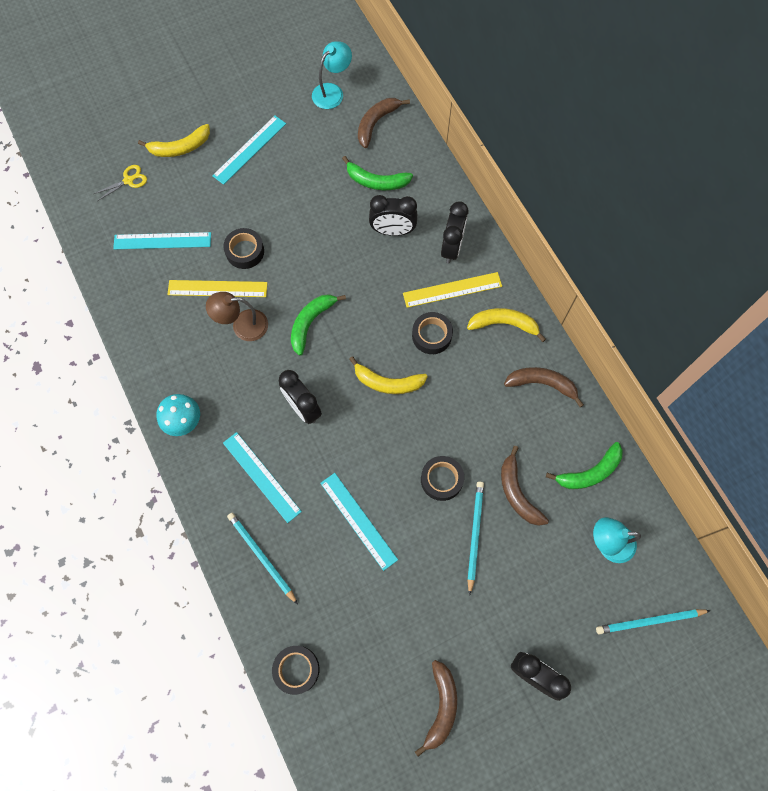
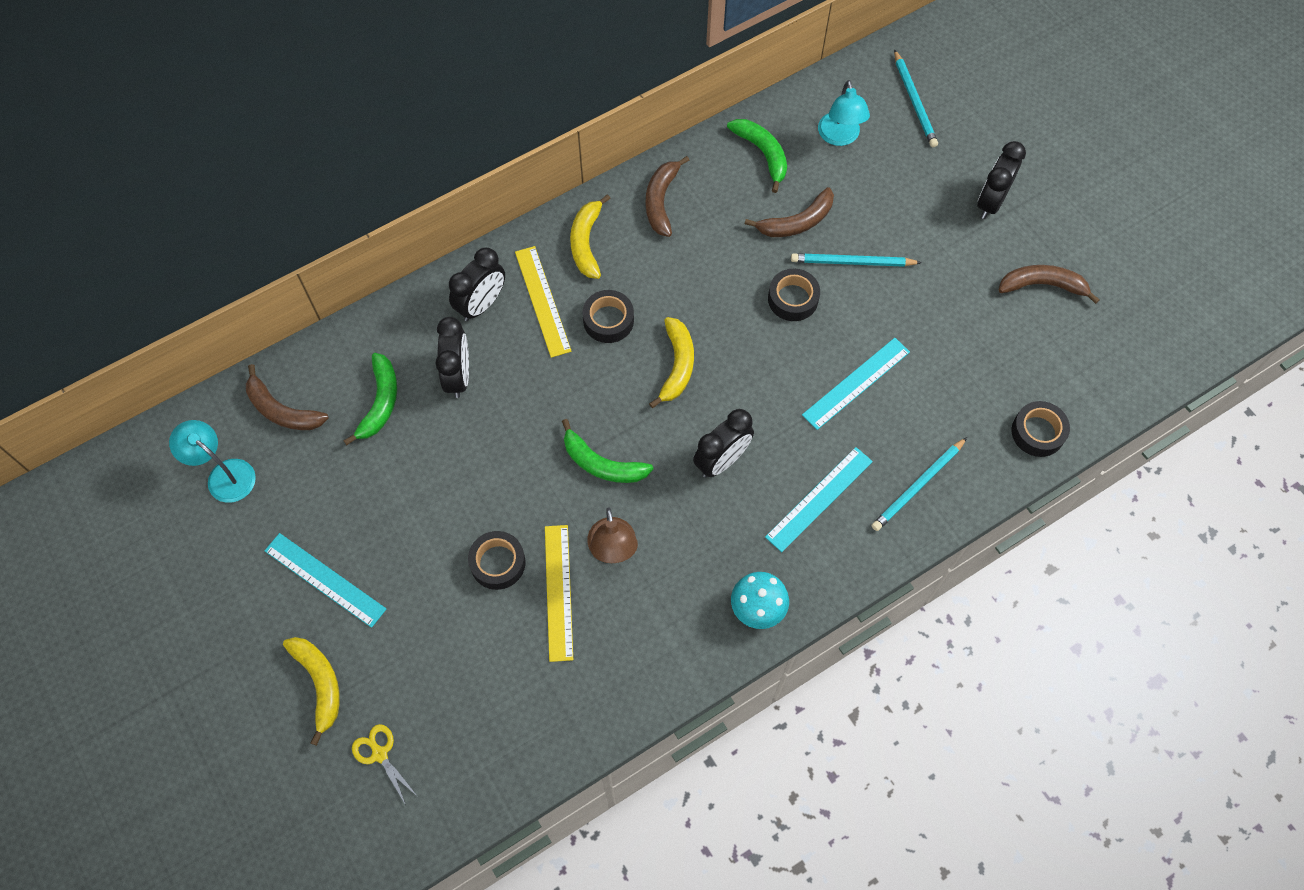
camera: 95 degrees left, 5 degrees down
turquoise ruler [113,232,211,249] -> none
black clock [441,201,468,264] -> black clock turned 120 degrees clockwise [449,247,505,321]

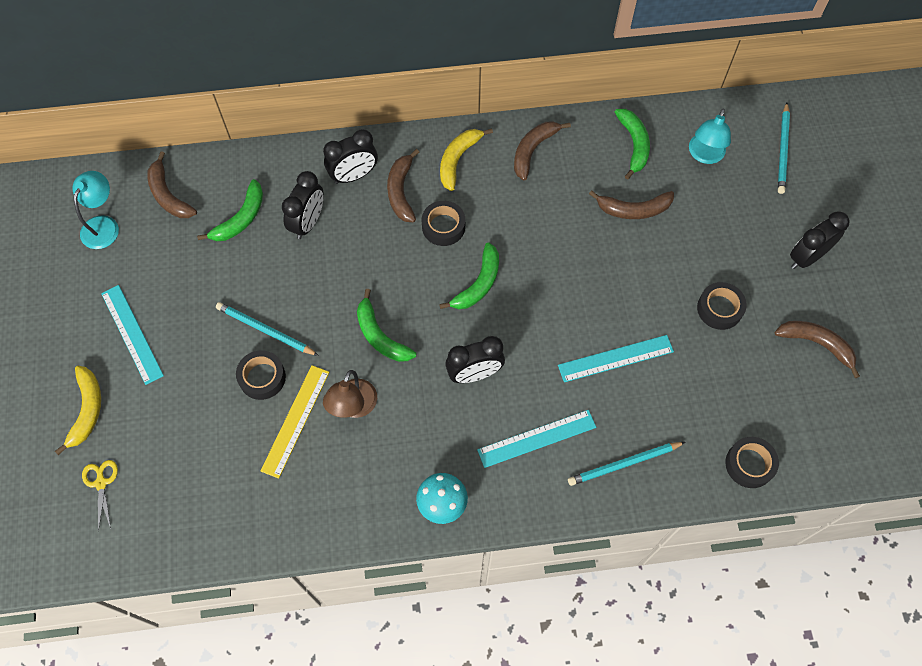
camera: 25 degrees right, 0 degrees up
turquoise lamp [169,420,256,503] -> turquoise lamp turned 45 degrees clockwise [72,171,119,249]
yellow ruler [515,246,572,358] -> brown banana [387,149,419,222]
yellow banana [649,317,694,408] -> green banana [439,242,499,309]
black tape [768,269,820,321] -> black tape moved to [697,282,747,330]
turquoise pencil [791,253,922,267] -> turquoise pencil moved to [216,302,319,356]

